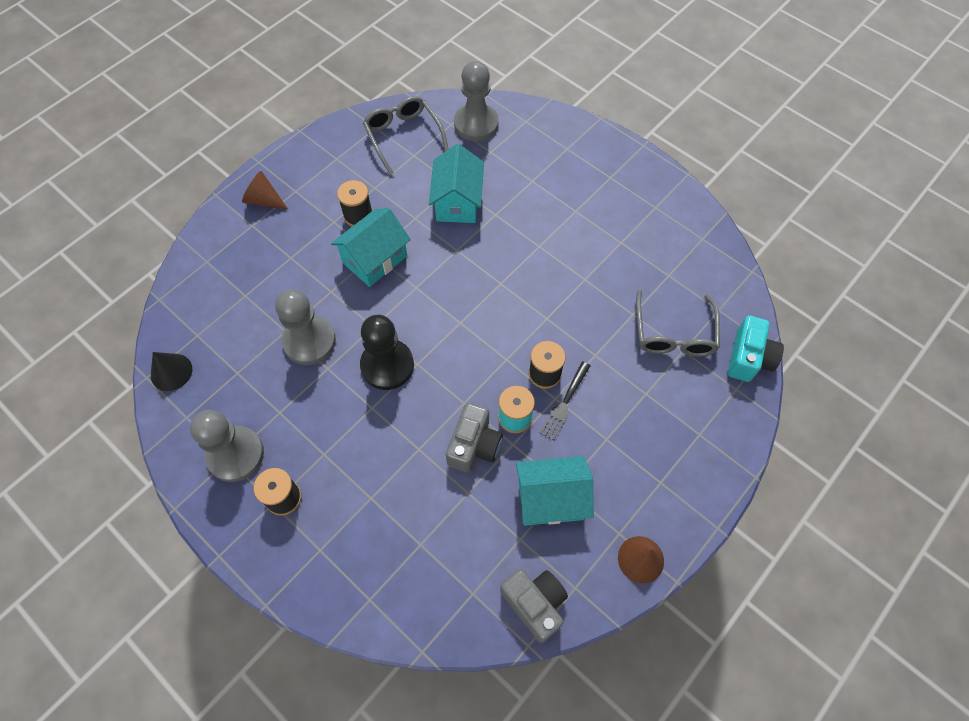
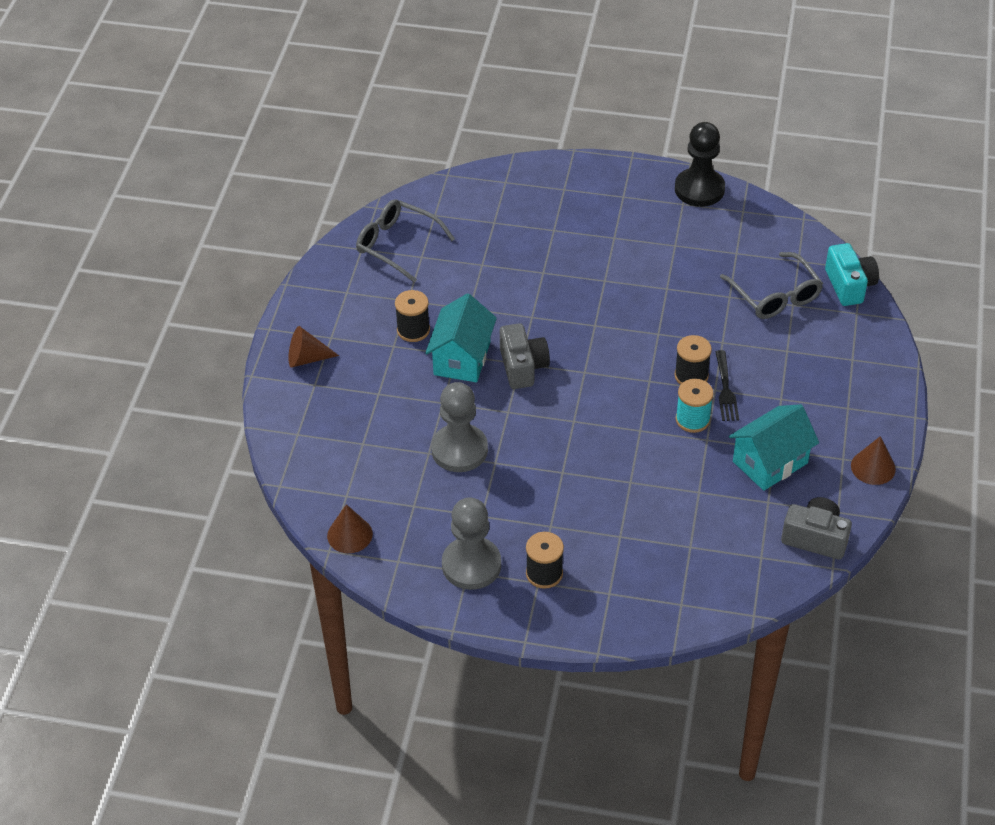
camera: 30 degrees left, 15 degrees down
black cone [151,352,192,391] -> brown cone [327,504,373,553]
black pawn [360,315,414,390] -> black pawn moved to [675,122,725,207]
turquoise house [429,144,484,223] -> none
grey camera [446,403,503,473] -> grey camera moved to [500,323,550,389]
grey pawn [454,61,499,142] -> none

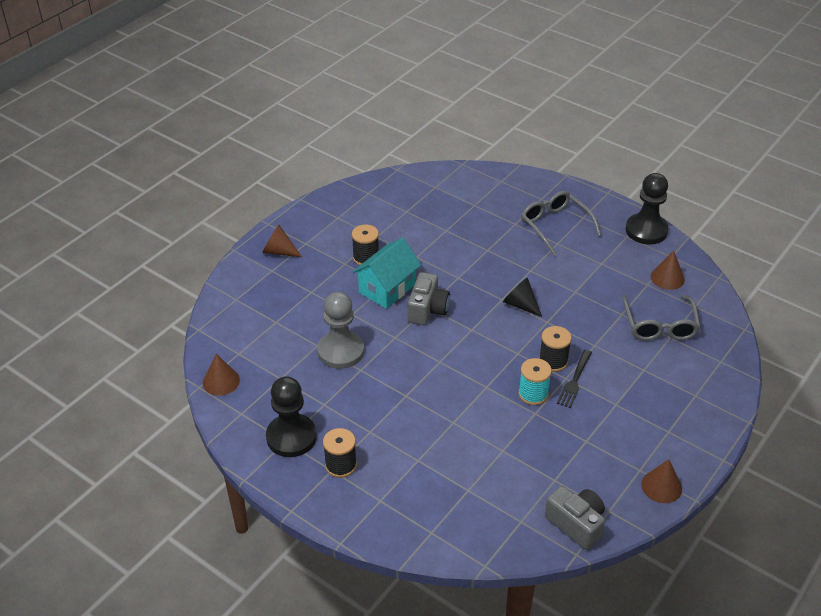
camera: 25 degrees right, 5 degrees down
grey glasses [356,199,455,283] -> grey glasses moved to [521,191,601,256]
grey pawn [442,498,501,590] -> black pawn [266,376,317,457]
turquoise house [729,404,819,491] -> none
turquoise camera [825,243,879,306] -> none
none -> black cone [503,278,542,317]
none -> brown cone [651,250,685,290]

